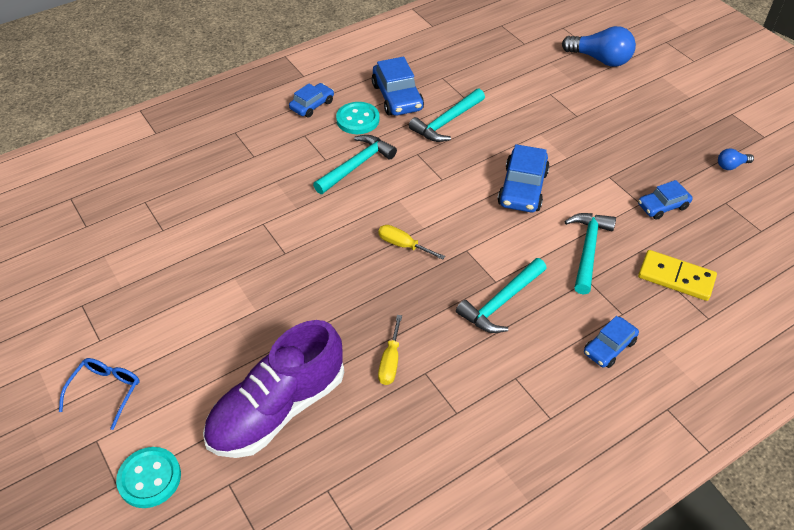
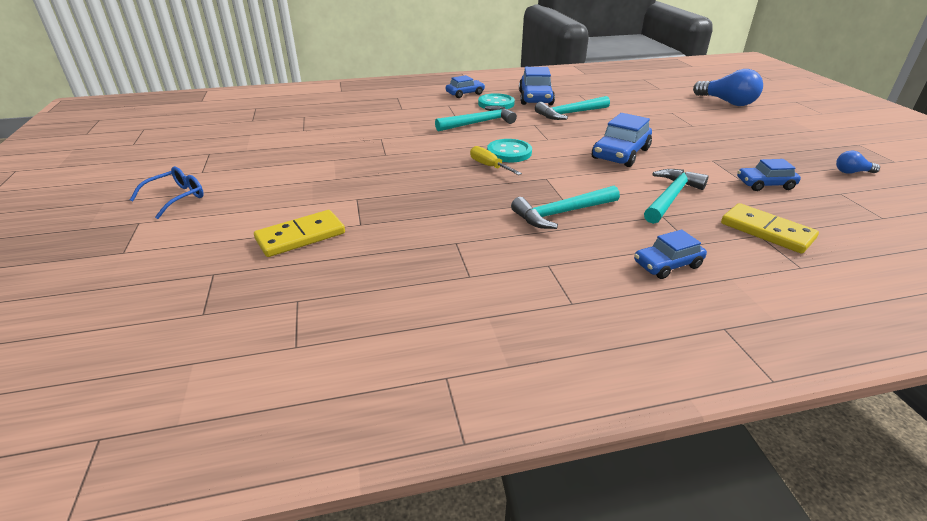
camera: 20 degrees right, 15 degrees down
turquoise button [116,447,181,508] -> turquoise button moved to [487,139,532,162]
purple shoe [203,320,344,458] -> yellow domino [254,210,345,257]
yellow screwdriver [378,315,402,385] -> none

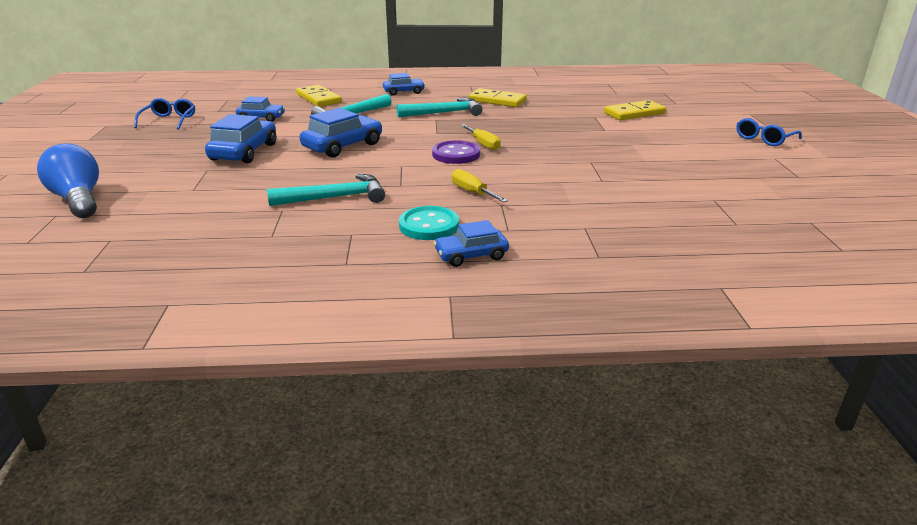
camera: 170 degrees left, 5 degrees down
turquoise hammer [435,106,517,132] -> yellow screwdriver [452,169,508,202]
turquoise button [487,139,532,162] -> purple button [432,140,480,164]
blue car [519,67,555,105] -> blue car moved to [205,114,276,163]
blue light bulb [836,151,880,174] -> blue glasses [134,98,195,130]
none -> yellow domino [468,88,527,107]

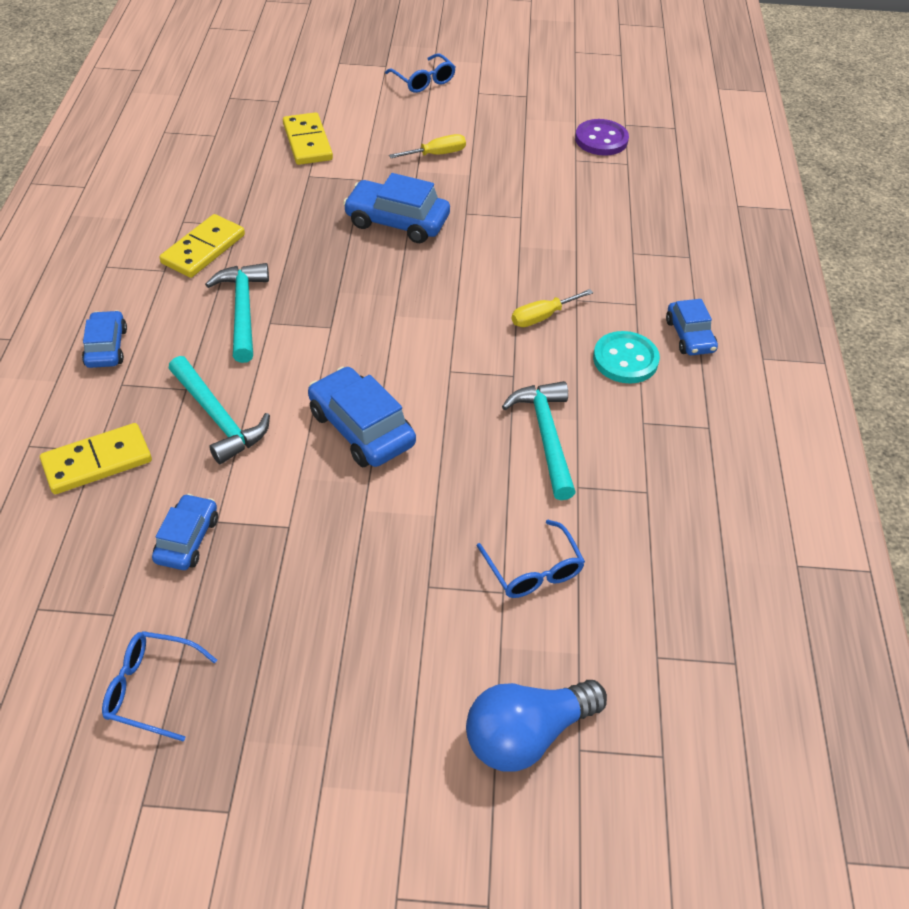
camera: 85 degrees left, 20 degrees up
blue car [205,114,276,163] -> blue car moved to [343,173,450,243]
purple button [432,140,480,164] -> purple button moved to [575,119,629,156]
yellow screwdriver [461,124,501,150] -> yellow screwdriver moved to [389,134,466,158]
none -> blue glasses [477,520,585,598]

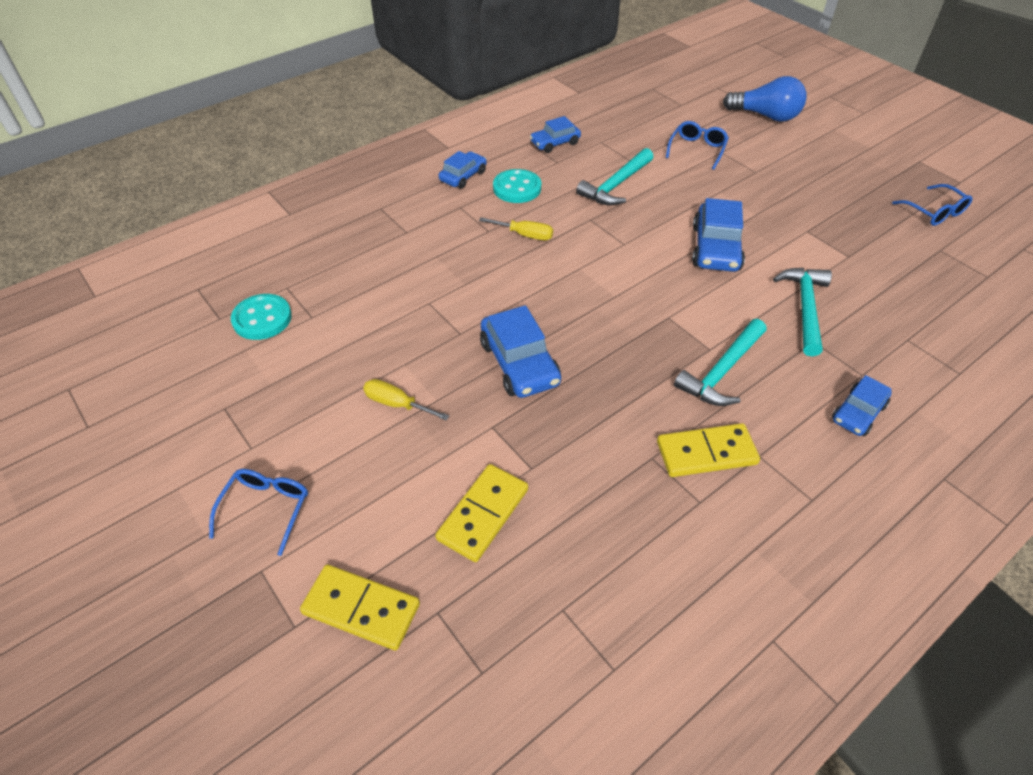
camera: 130 degrees left, 0 degrees up
yellow domino [40,423,152,494] -> yellow domino moved to [300,564,420,650]
blue car [152,494,218,570] -> blue car moved to [530,116,581,153]
purple button [575,119,629,156] -> turquoise button [231,294,292,340]

